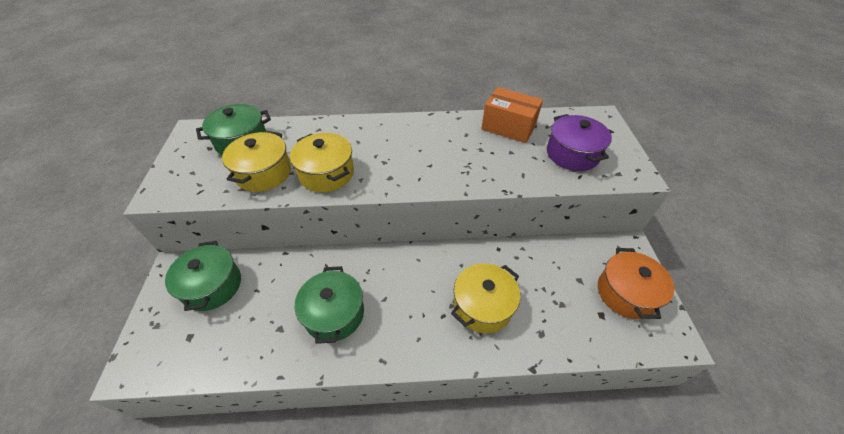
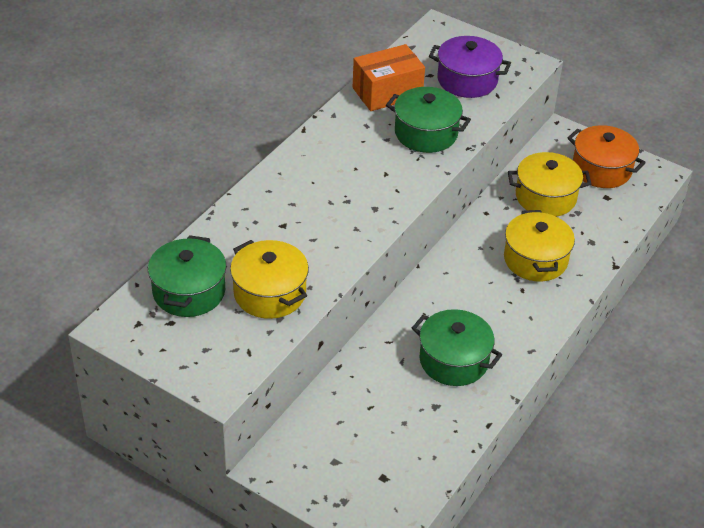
camera: 55 degrees left, 5 degrees down
green pot [165,241,241,311] -> green pot moved to [386,87,471,153]
yellow pot [290,133,354,192] -> yellow pot moved to [508,152,591,217]

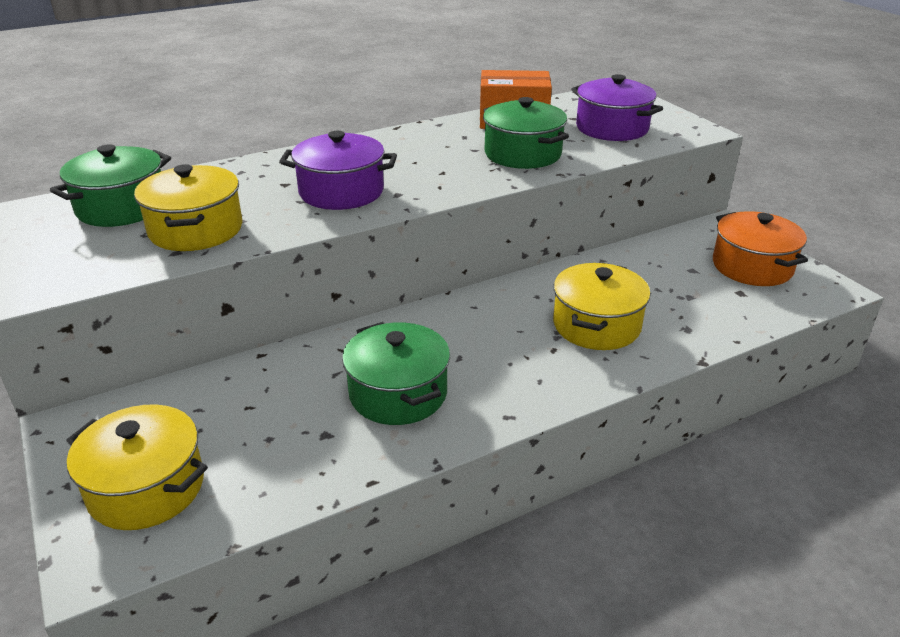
camera: 30 degrees right, 10 degrees down
yellow pot [508,152,591,217] -> yellow pot moved to [66,404,208,530]
none -> purple pot [279,131,397,210]

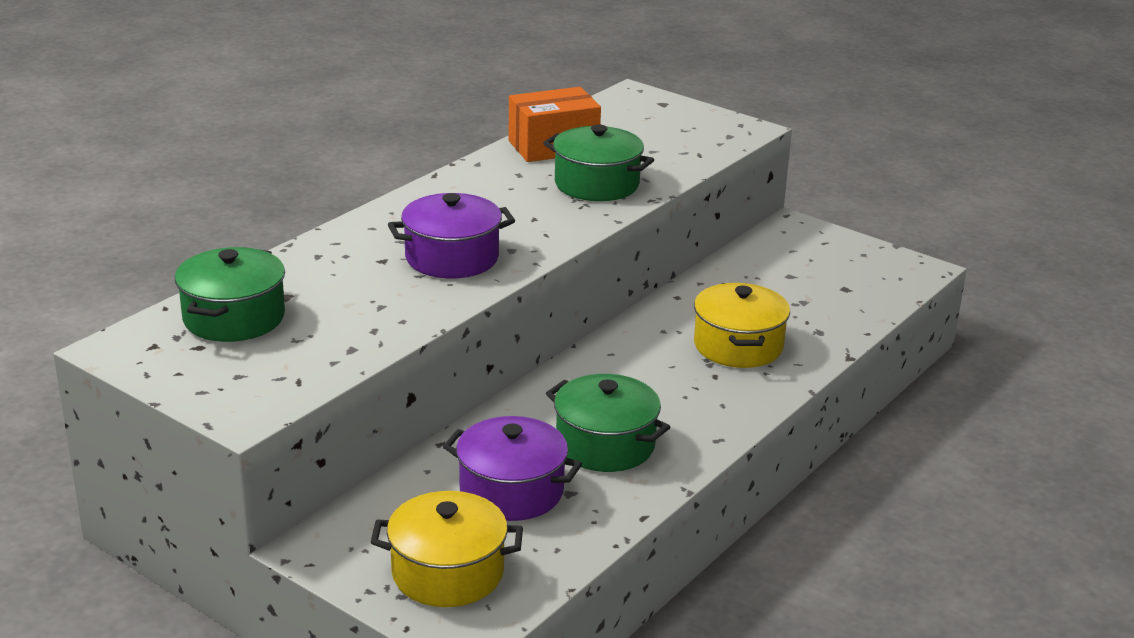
camera: 25 degrees left, 5 degrees down
yellow pot [134,164,243,251] -> none
purple pot [571,74,663,141] -> purple pot moved to [443,416,582,521]
orange pot [713,211,808,286] -> none

